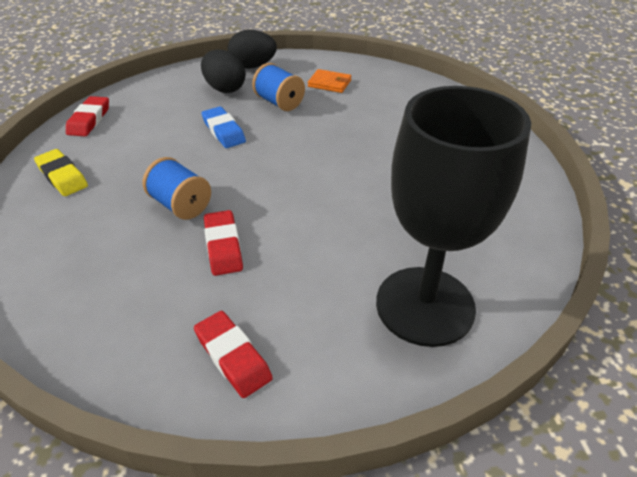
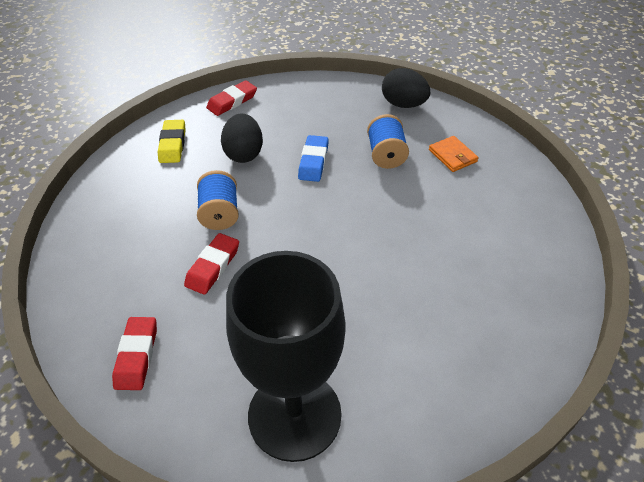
camera: 40 degrees right, 5 degrees up
black egg [201,49,246,93] -> black egg moved to [221,114,263,163]

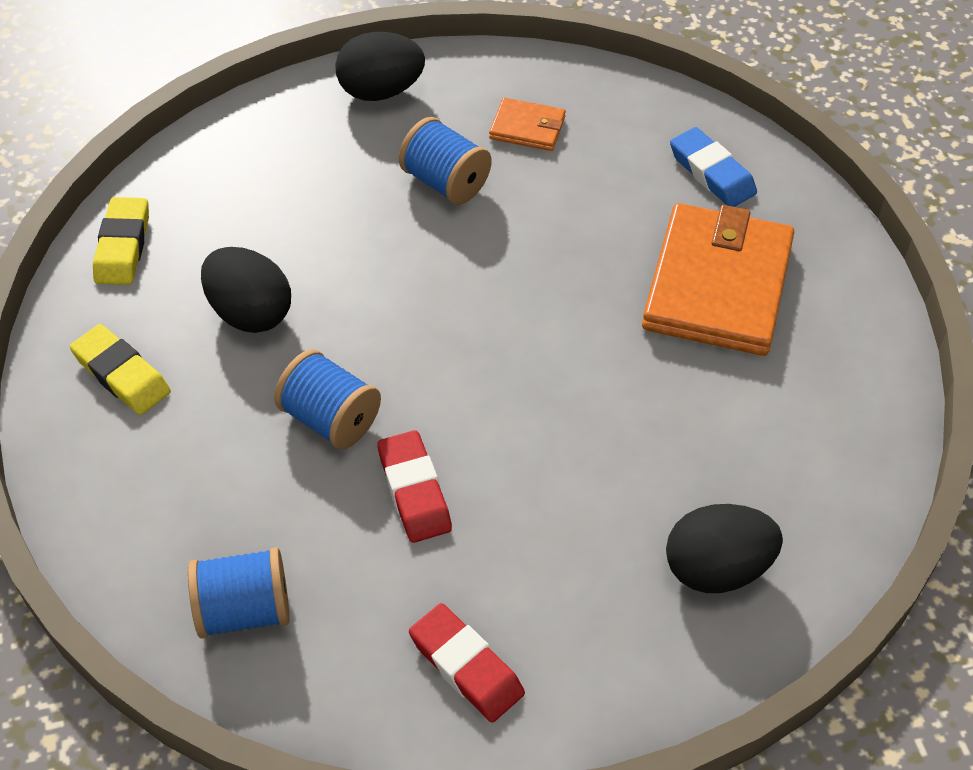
camera: 45 degrees left, 5 degrees up
red eraser [206,80,257,116] -> yellow eraser [93,197,149,285]
black goblet [226,251,346,462] -> black egg [666,504,783,593]
blue eraser [298,135,329,182] -> blue eraser moved to [670,127,757,207]
none -> blue spool [188,547,290,638]
none -> orange wallet [642,203,794,356]

